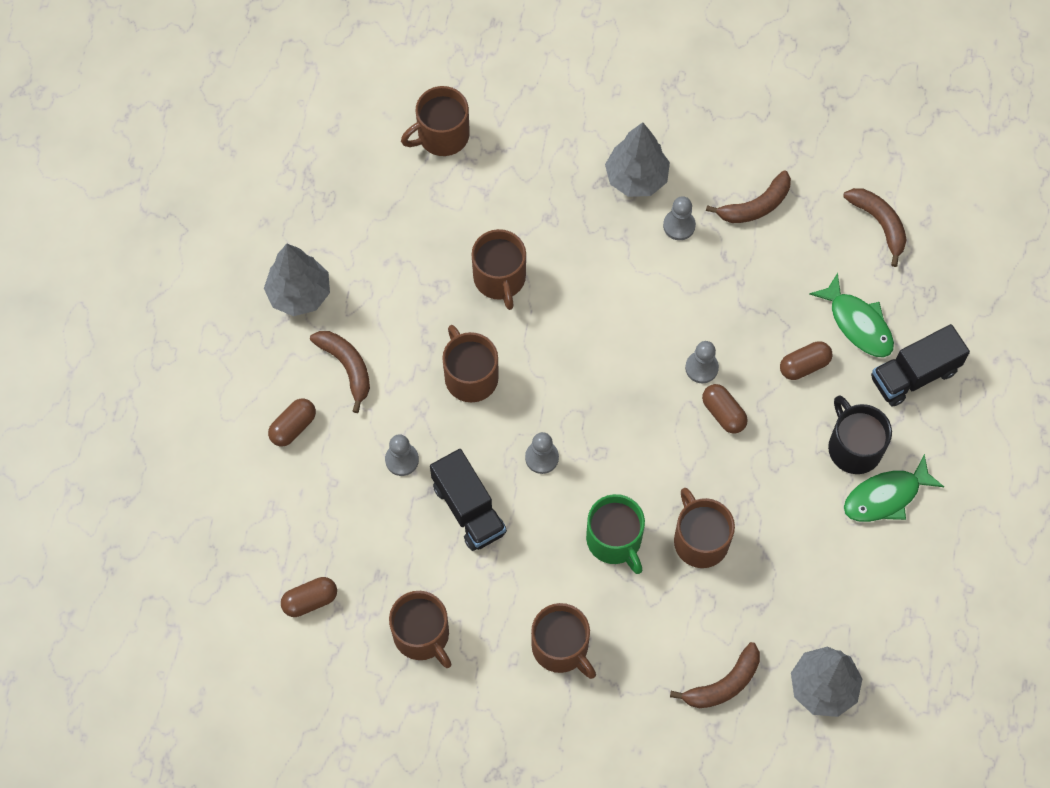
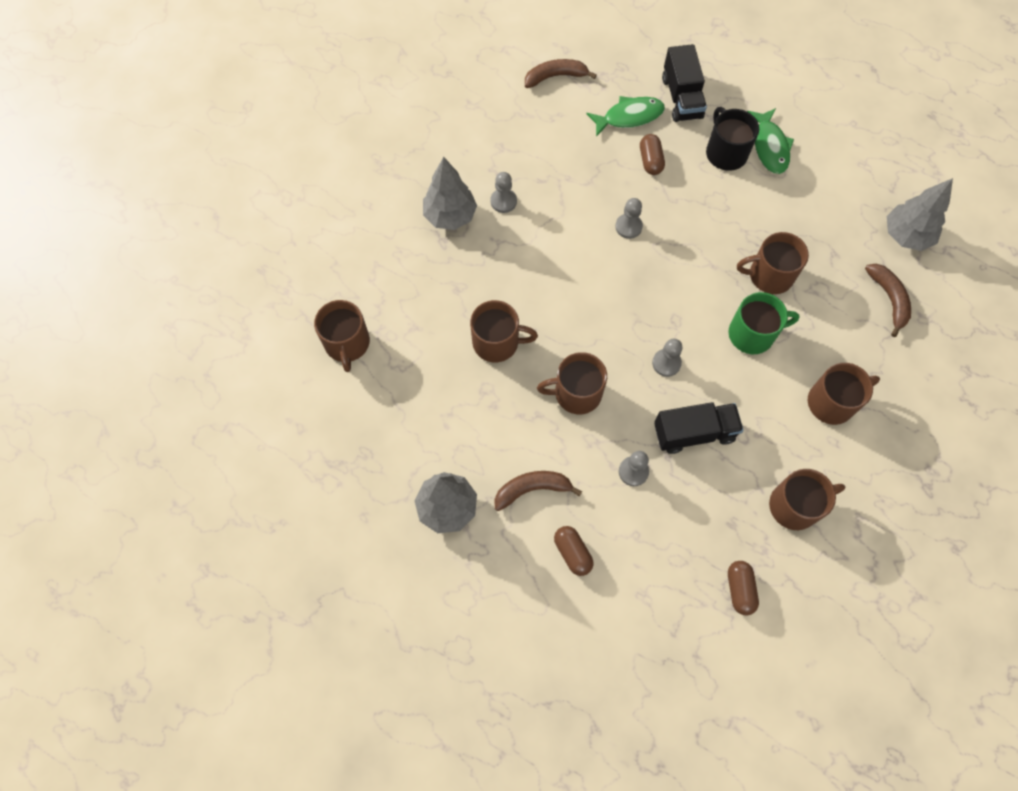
camera: 70 degrees left, 0 degrees up
brown capsule [702,384,748,434] -> none
brown banana [706,170,791,223] -> none
black mug [828,395,892,474] -> black mug turned 75 degrees clockwise [706,107,759,171]

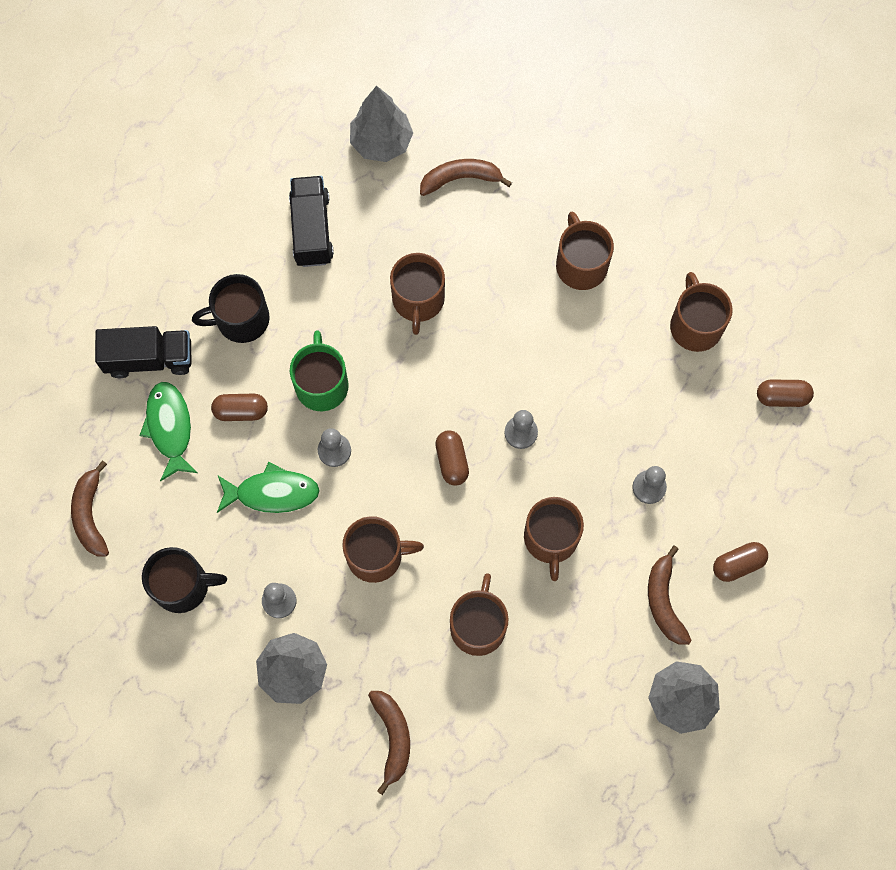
camera: 85 degrees left, 5 degrees up
brown mug [314,300,370,372] -> brown mug moved to [342,516,424,583]
black truck [654,402,744,454] -> black truck moved to [289,176,334,267]
green mug [728,292,800,354] -> green mug moved to [290,330,349,411]
green fish [747,108,794,174] -> green fish moved to [217,462,320,513]
none -> black mug [142,547,227,613]
none -> brown banana [368,691,410,795]
none -> brown capsule [435,430,469,486]

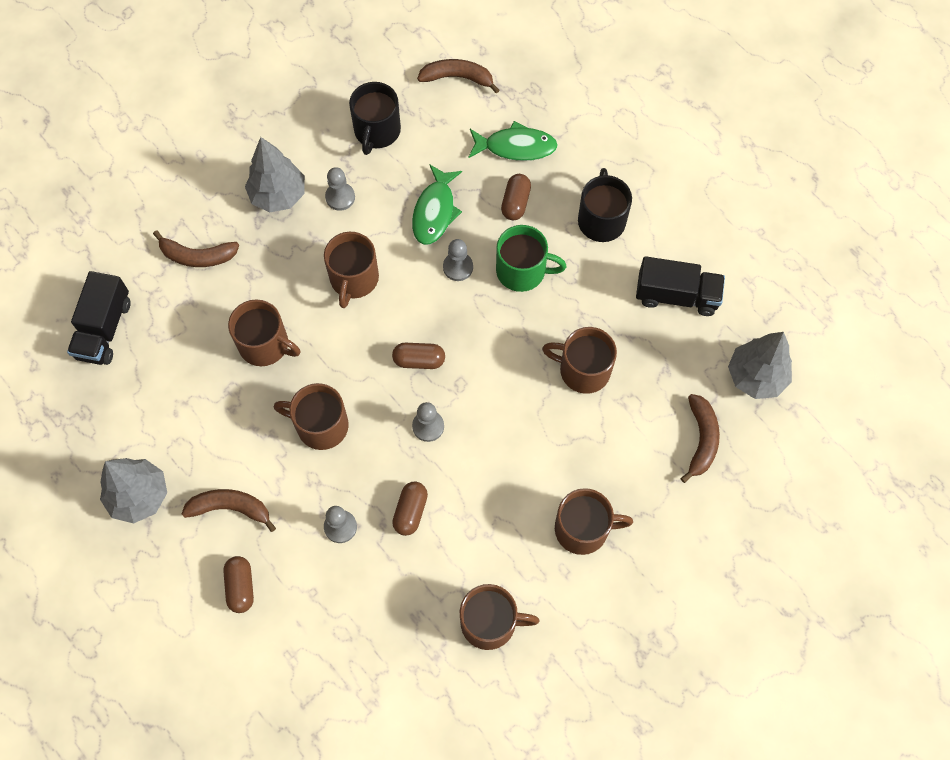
camera: 105 degrees right, 5 degrees down
black truck [95,326,191,378] -> black truck moved to [67,271,131,365]
brown capsule [757,379,814,407] -> brown capsule moved to [392,482,428,536]

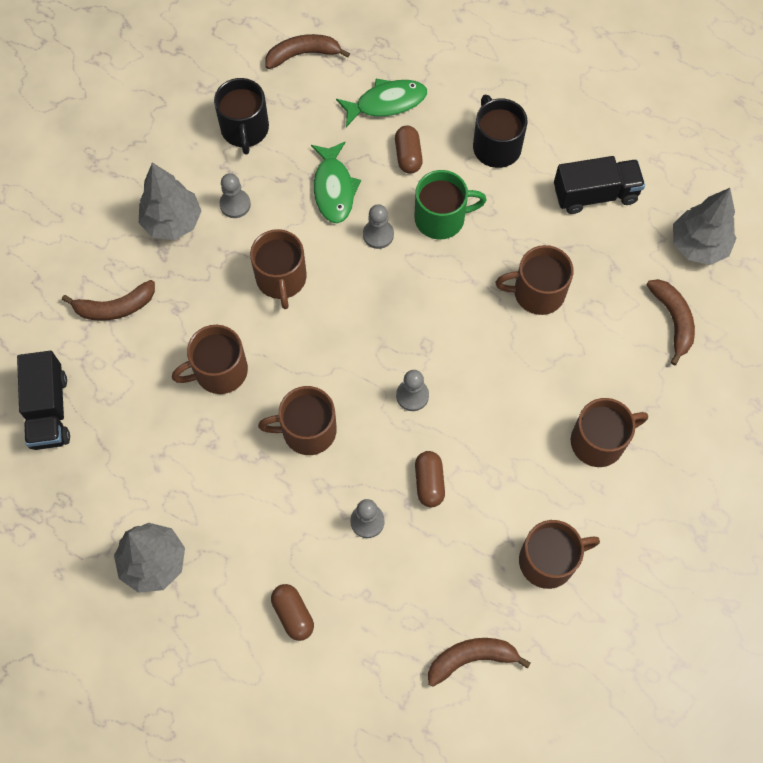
camera: 20 degrees left, 0 degrees up
brown banana [182,489,276,532] -> brown banana moved to [428,638,531,687]
brown mug [228,299,300,366] -> brown mug turned 150 degrees clockwise [172,325,248,394]
brown capsule [392,343,445,369] -> none

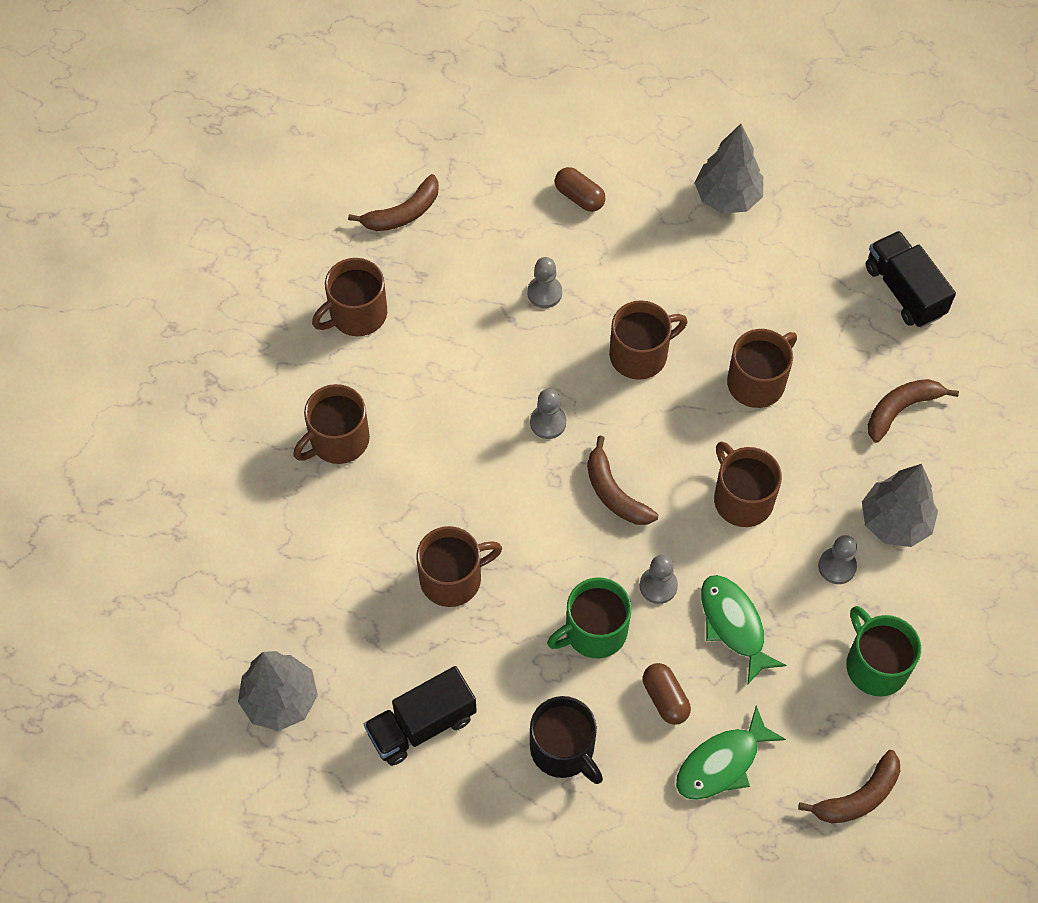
camera: 160 degrees right, 5 degrees down
black mug [214,78,269,155] -> green mug [846,606,921,696]
brown capsule [415,451,445,507] -> none
brown banana [647,279,695,365] -> brown banana moved to [587,435,658,525]

